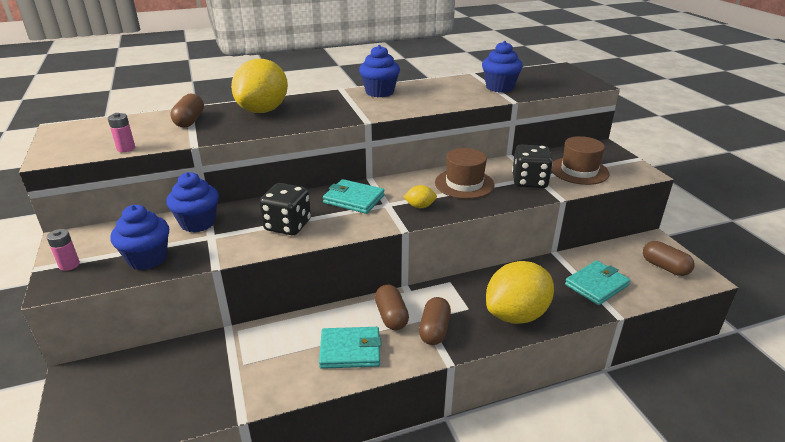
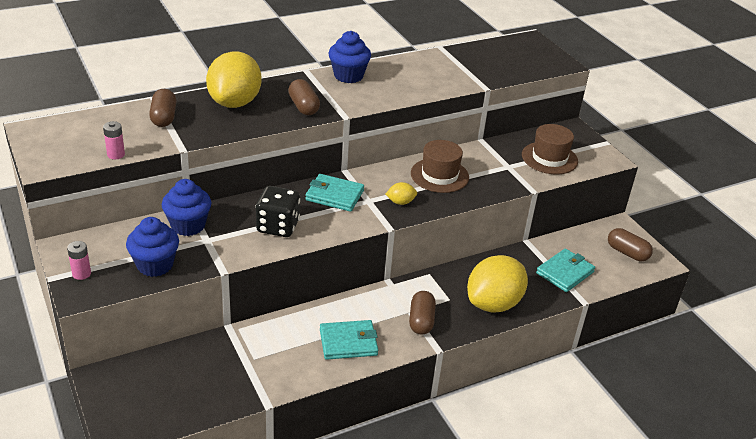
camera: 10 degrees left, 5 degrees up
brown capsule [375,285,409,330] -> brown capsule moved to [288,79,320,115]
blue cupcake [482,41,523,93] -> none
black dice [512,145,553,188] -> none

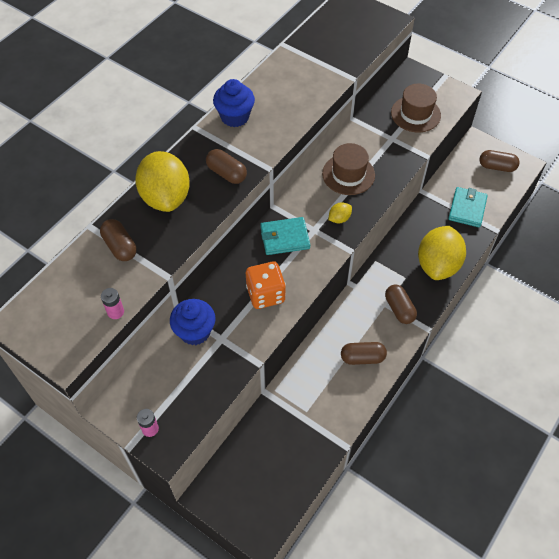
camera: 25 degrees left, 20 degrees up
blue cupcake [126,217,179,277] -> none
black dice [255,186,300,237] -> orange dice [246,262,286,309]
turquoise wallet [320,320,378,360] -> brown capsule [341,342,387,365]

